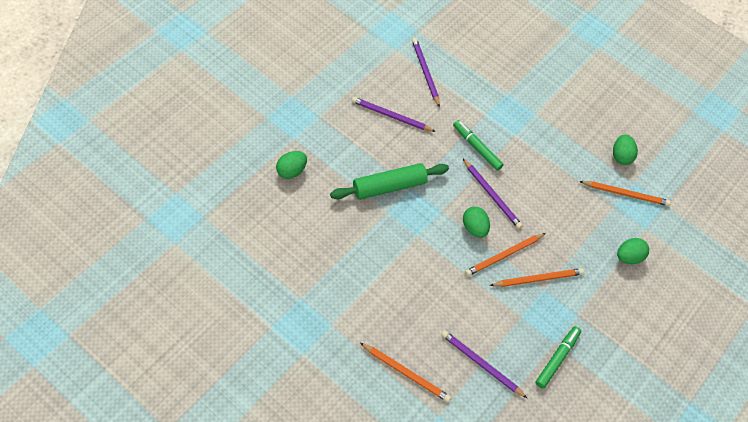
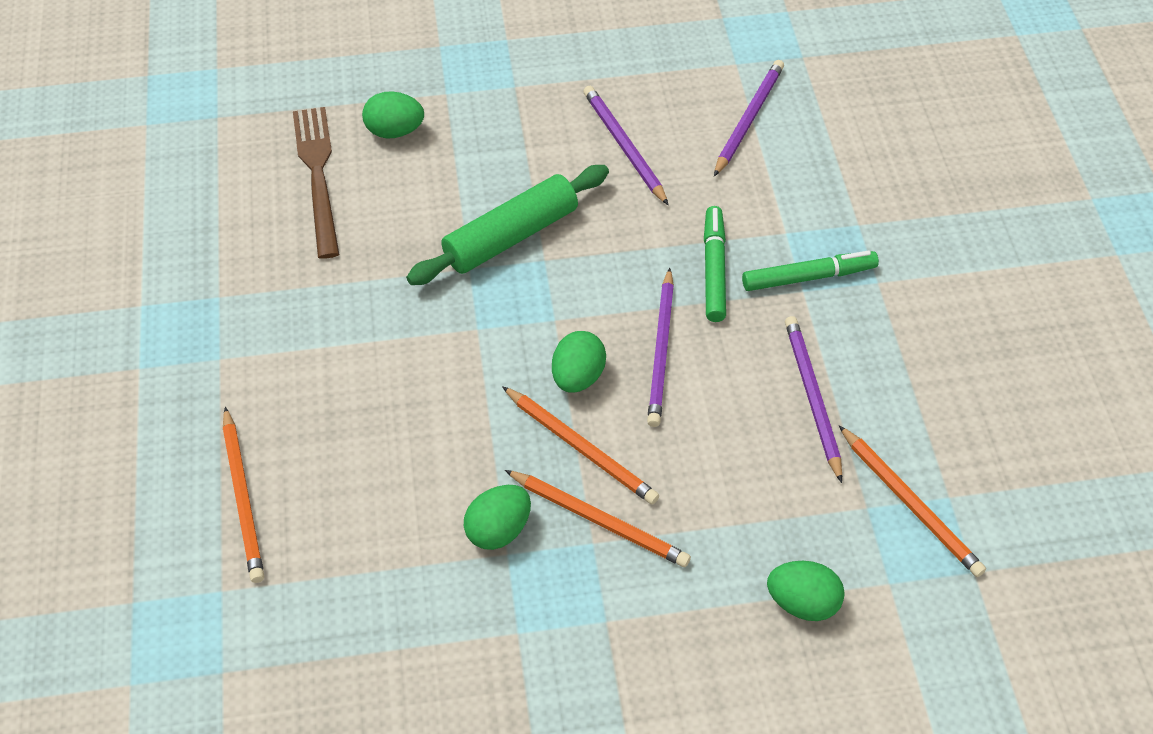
camera: 50 degrees right, 5 degrees down
green rolling pin [330,163,449,200] -> green rolling pin turned 60 degrees counterclockwise [406,165,609,285]
purple pencil [441,331,527,398] -> purple pencil moved to [785,316,842,483]
orange pencil [465,233,546,276] -> orange pencil turned 150 degrees counterclockwise [502,386,659,505]
green marker [535,326,581,389] -> green marker moved to [742,251,879,291]
green egg [613,134,638,165] -> green egg moved to [464,485,531,550]
none -> brown fork [293,107,339,259]

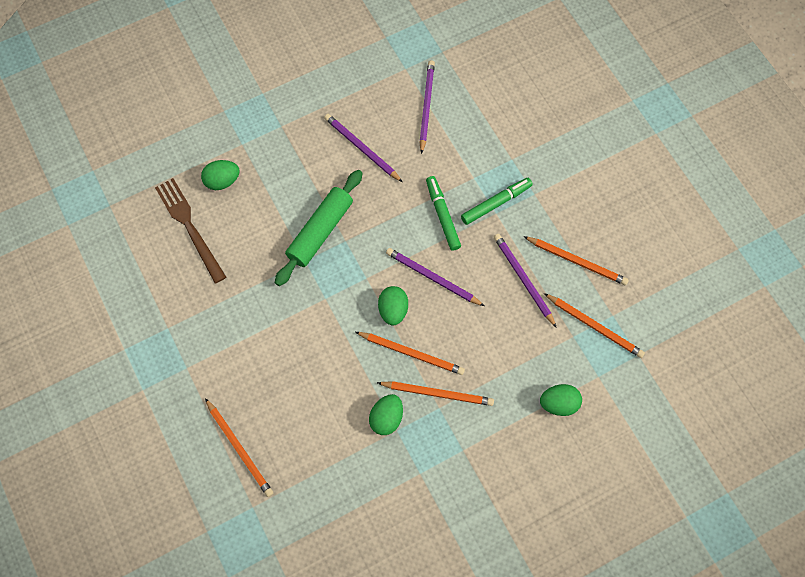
camera: 20 degrees left, 15 degrees up
purple pencil [647,268,674,427] -> purple pencil turned 135 degrees clockwise [386,248,484,306]
none -> orange pencil [523,236,629,285]

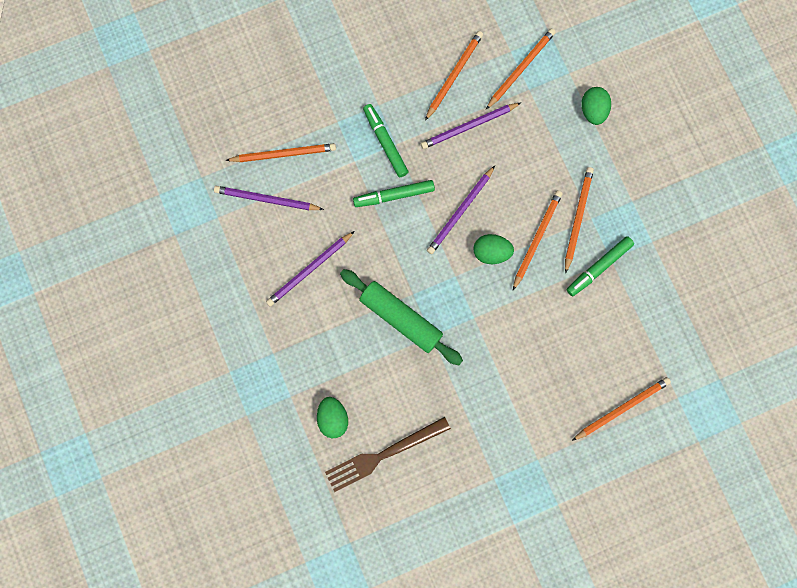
camera: 85 degrees left, 10 degrees up
green egg [369,394,403,435] -> green marker [567,236,634,296]
none -> orange pencil [225,143,336,162]

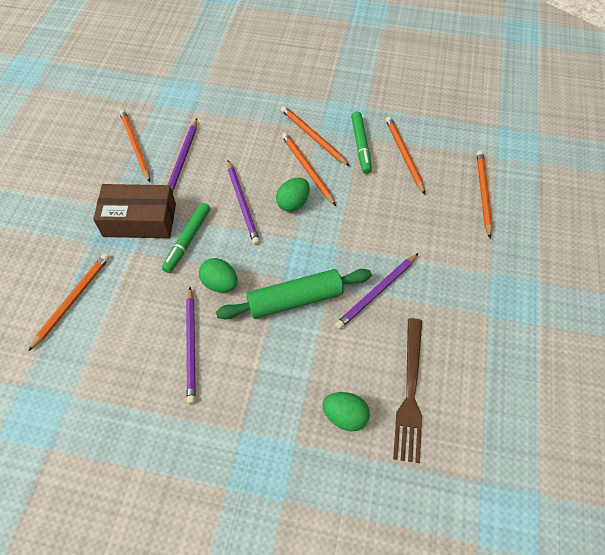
camera: 55 degrees left, 20 degrees down
purple pencil [214,186,324,210] -> purple pencil moved to [335,253,419,329]
green marker [363,104,408,177] -> brown box [93,184,176,238]
orange pencil [486,28,556,109] -> orange pencil moved to [385,116,425,194]
green egg [581,87,611,125] -> green egg moved to [199,258,238,292]

